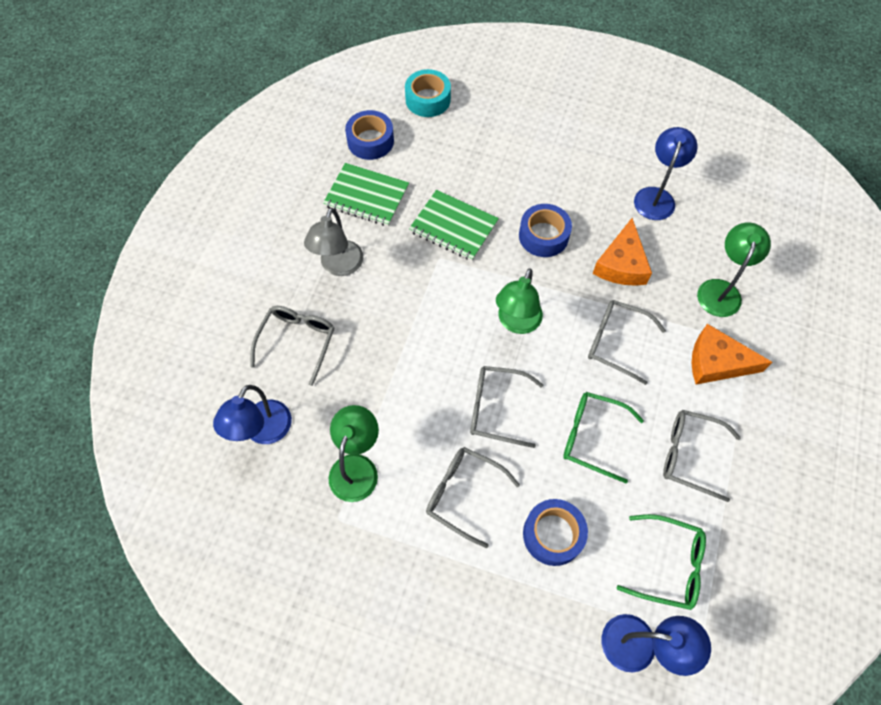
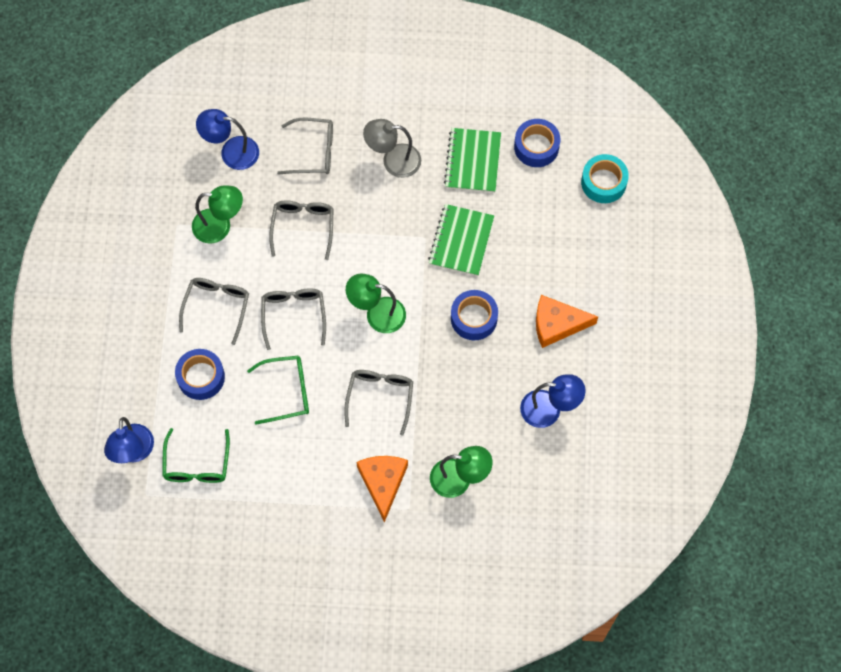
camera: 75 degrees right, 5 degrees up
green glasses [563,392,644,483] -> green glasses turned 75 degrees clockwise [247,356,309,424]
orange cheese [592,218,652,286] -> orange cheese moved to [536,295,598,348]
grey glasses [663,410,741,502] -> grey glasses moved to [269,200,334,260]

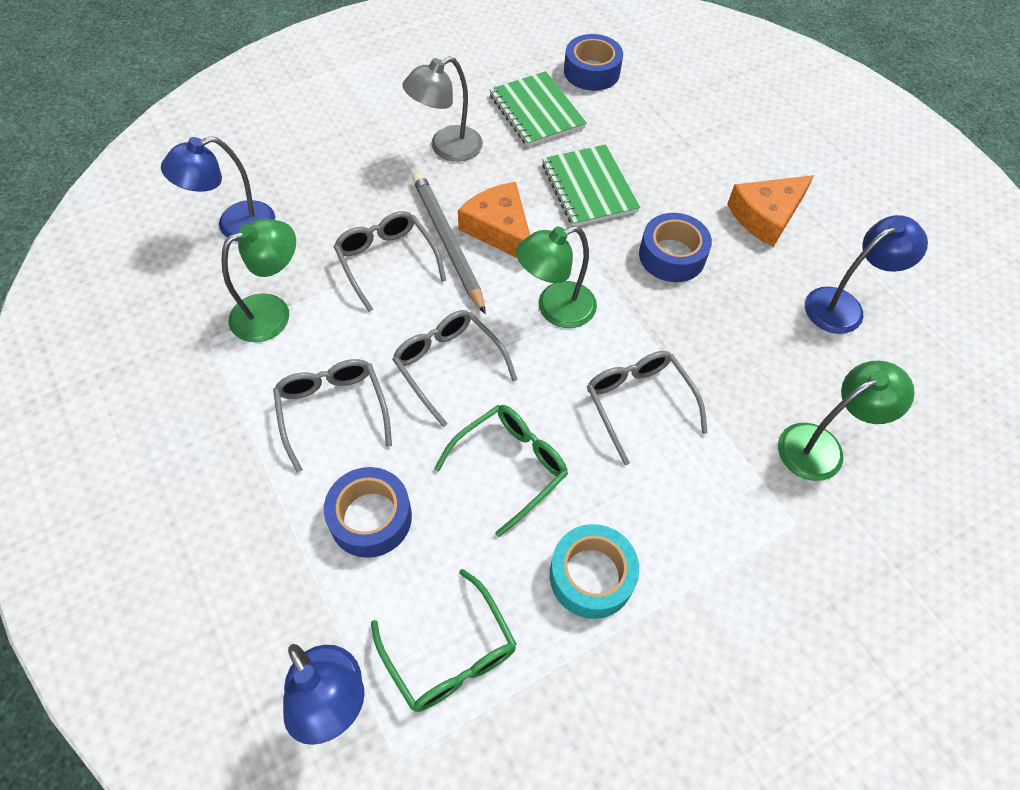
camera: 35 degrees left, 10 degrees down
grey glasses [277,118,333,175] -> none
orange cheese [357,456,408,522] -> orange cheese moved to [458,182,530,258]
turquoise tape [581,154,629,203] -> turquoise tape moved to [550,524,639,619]
none -> grey pencil [412,172,486,314]

